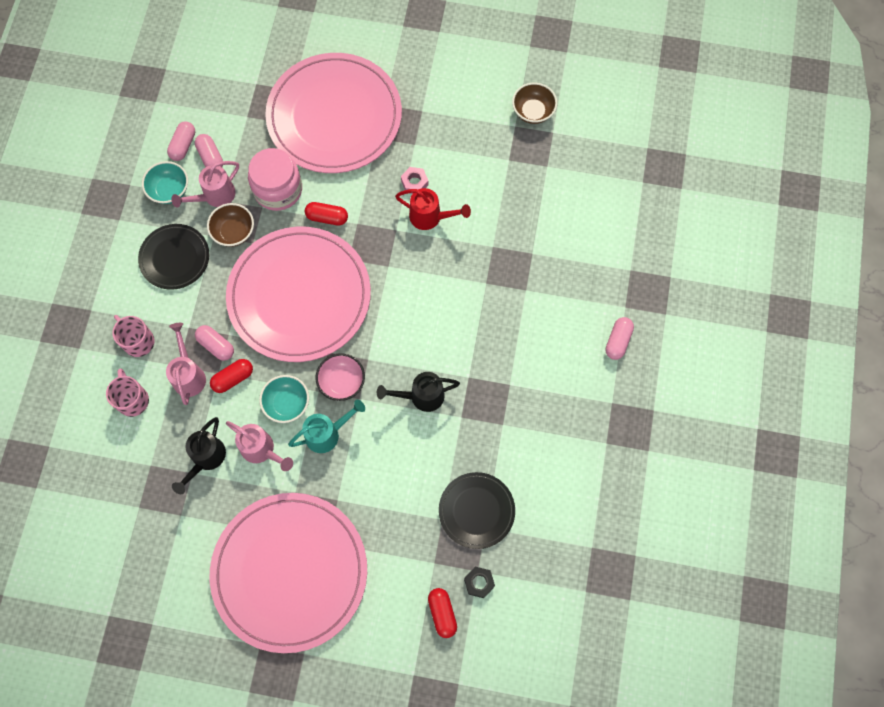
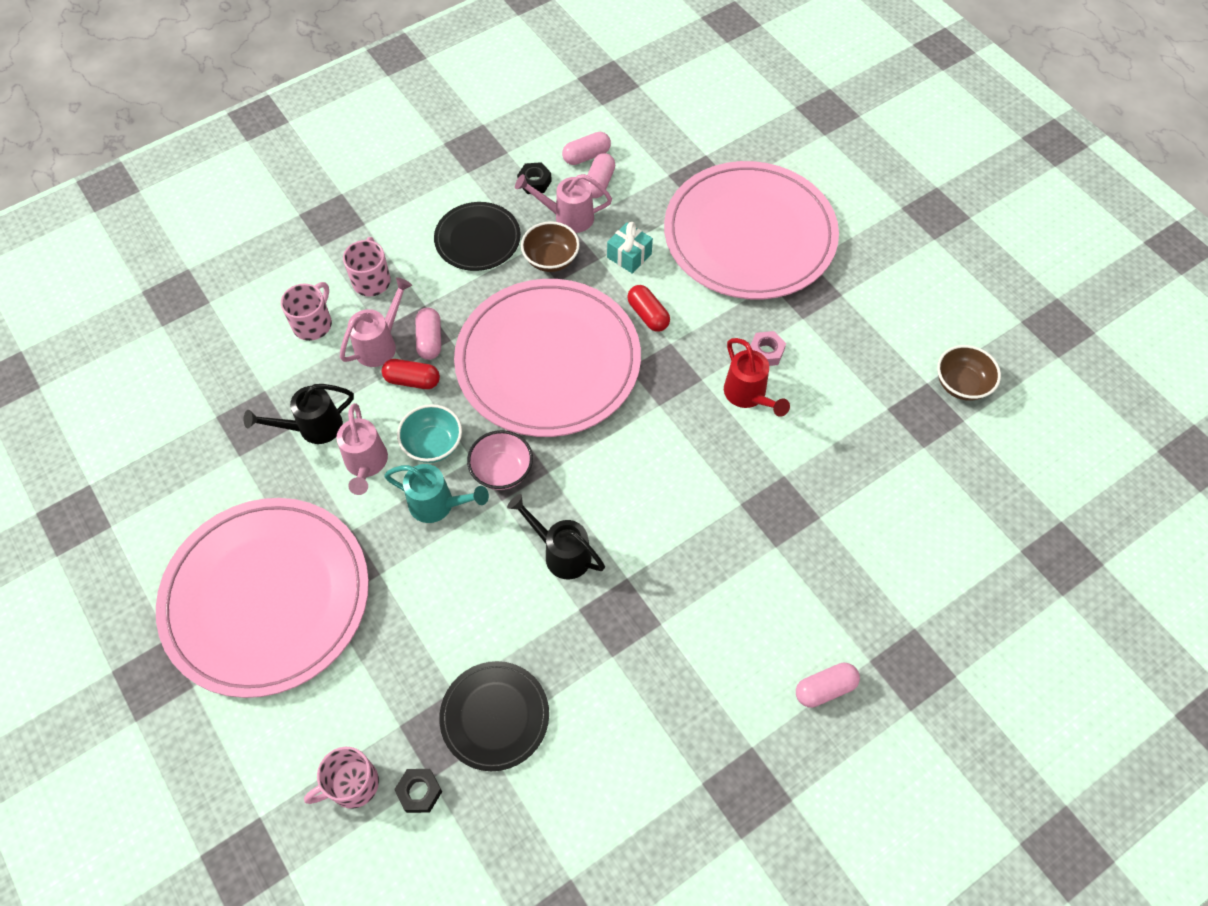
camera: 45 degrees right, 10 degrees down
turquoise bowl [142,161,188,204] -> black nut [517,162,552,194]
pink jar [248,148,302,211] -> turquoise gift [607,222,653,274]
red capsule [428,588,457,638] -> pink mug [304,747,379,809]

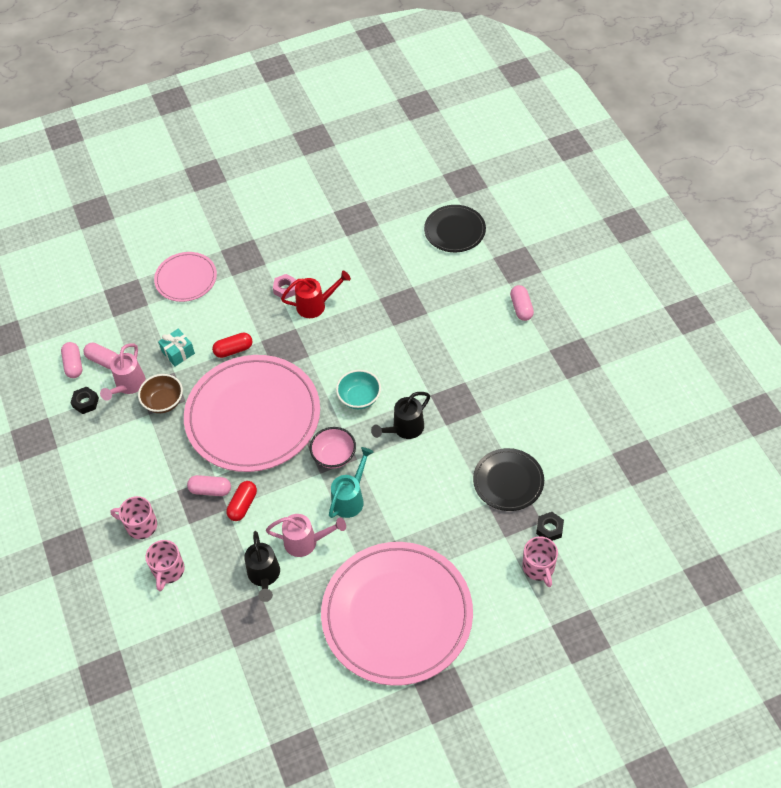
camera: 75 degrees left, 5 degrees down
pink mug [281,282,332,341] -> pink mug turned 120 degrees counterclockwise [146,540,185,591]
pink watering can [340,277,412,367] -> none
turquoise bowl [397,404,462,463] -> turquoise bowl moved to [336,370,381,409]
black plate [434,202,521,271] -> black plate moved to [424,205,486,252]
pink plate [664,161,839,299] -> pink plate [154,252,217,302], size x0.50
brown bowl [937,345,1001,401] -> none

